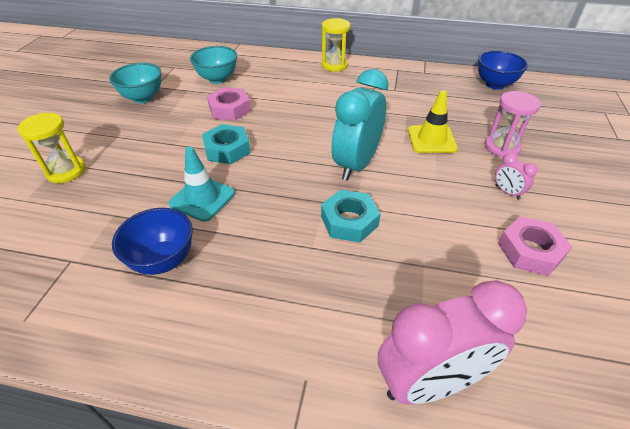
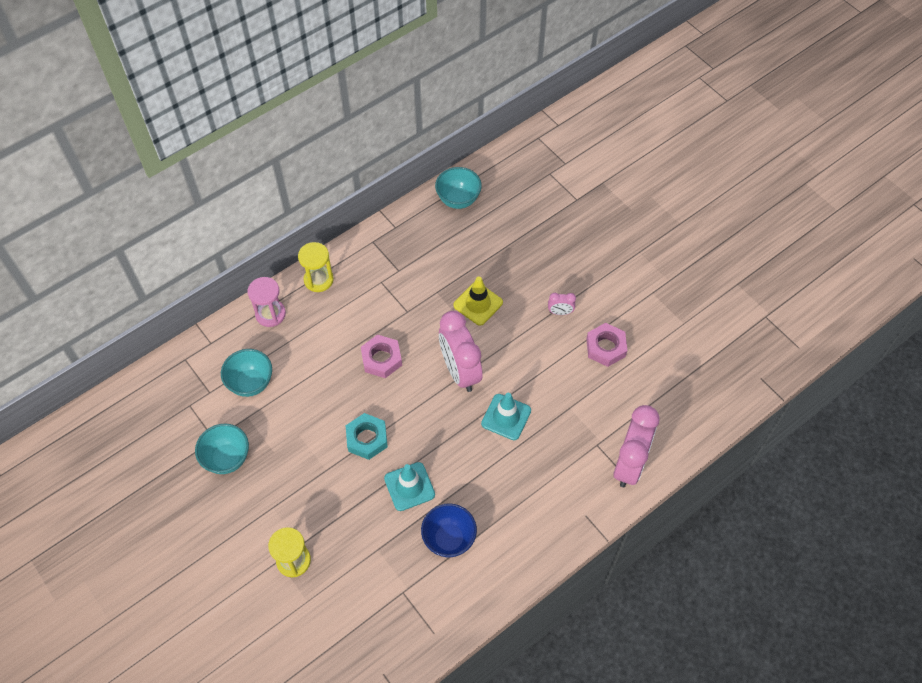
camera: 50 degrees left, 15 degrees up
pink nut [207,87,251,121] -> pink nut moved to [361,334,402,378]
turquoise nut [321,190,381,243] -> turquoise traffic cone [481,393,531,440]
turquoise clock [331,69,389,181] -> pink clock [439,311,483,392]
blue bowl [478,51,528,90] -> turquoise bowl [435,167,482,209]
pink hourglass [485,91,541,158] -> pink hourglass moved to [247,277,286,327]

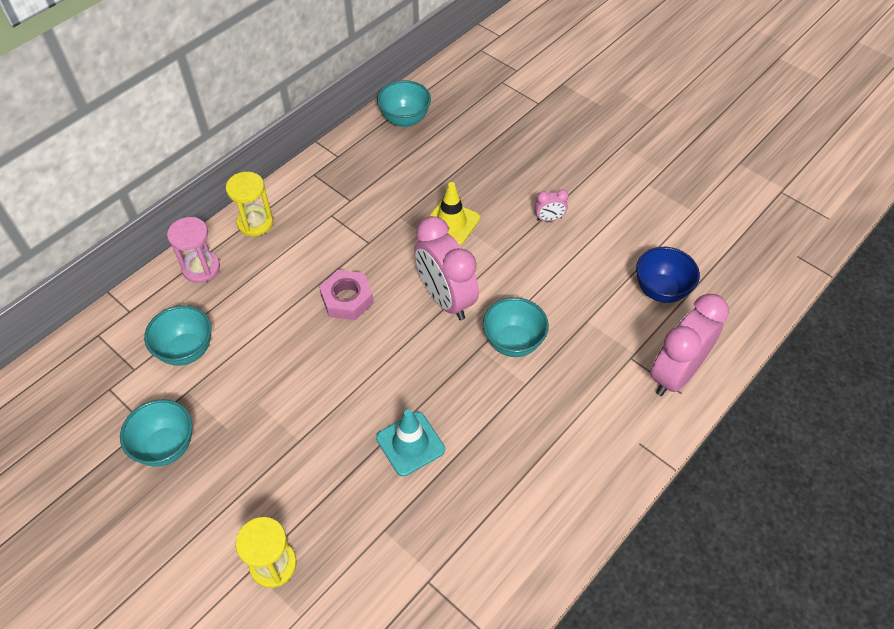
camera: 10 degrees left, 5 degrees down
turquoise nut [345,413,388,460] -> none
blue bowl [421,503,477,557] -> blue bowl moved to [636,247,700,303]
turquoise traffic cone [481,393,531,440] -> turquoise bowl [483,297,549,357]
pink nut [586,323,627,367] -> none
pink clock [613,405,660,487] -> pink clock turned 150 degrees counterclockwise [650,294,729,396]

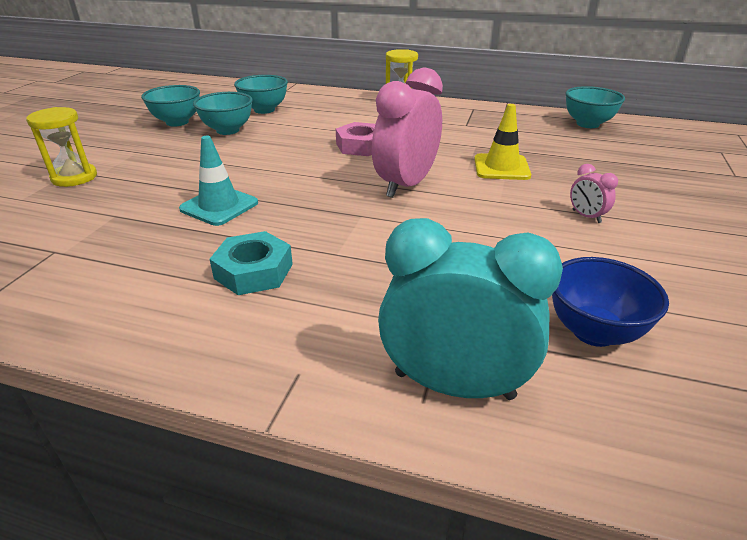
camera: 65 degrees right, 20 degrees down
pink hourglass [167,217,220,283] -> none
turquoise bowl [483,297,549,357] -> turquoise bowl moved to [193,92,253,135]
pink clock [650,294,729,396] -> turquoise clock [378,218,563,400]
none -> turquoise nut [209,231,293,295]

